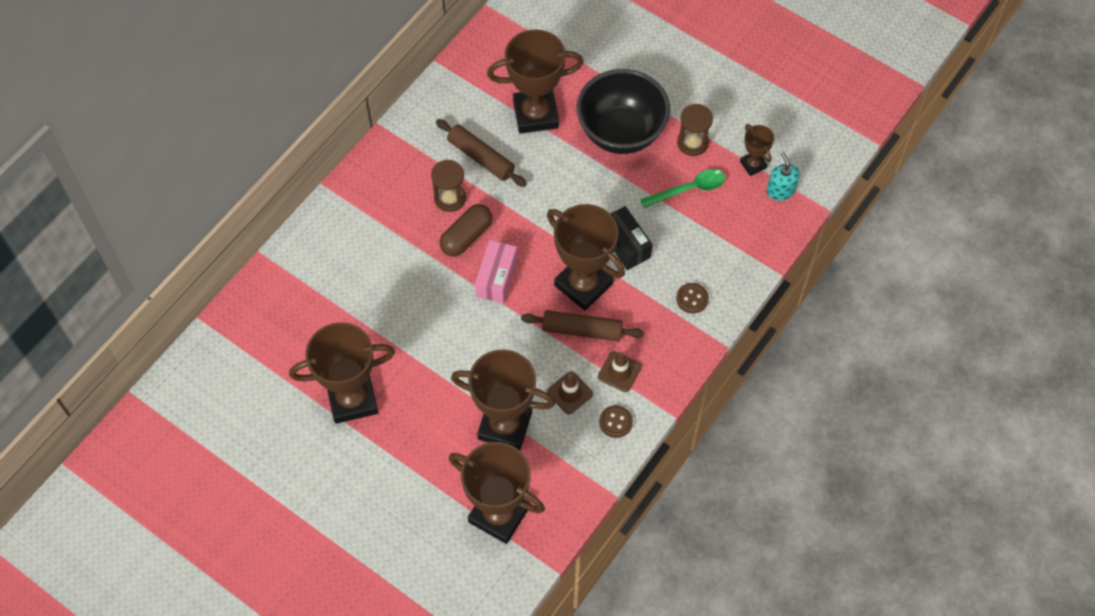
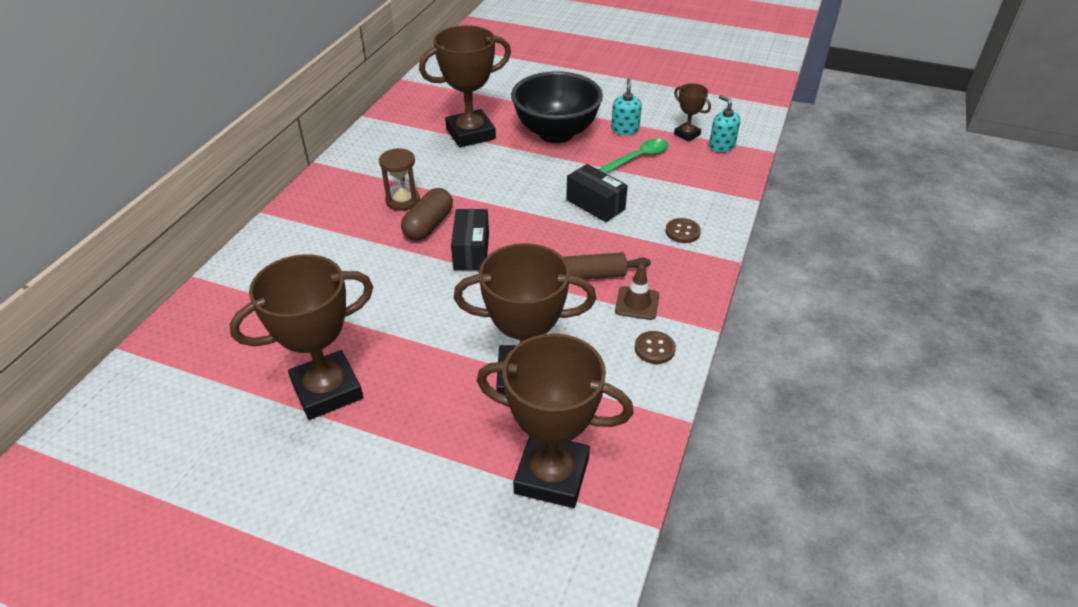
camera: 15 degrees left, 20 degrees down
brown rolling pin [436,119,527,187] -> none
pink box [475,240,517,303] -> black box [451,209,489,270]
brown trophy [547,204,625,311] -> none
brown traffic cone [547,371,593,414] -> none
brown hourglass [677,104,713,156] -> turquoise soap dispenser [611,78,642,135]

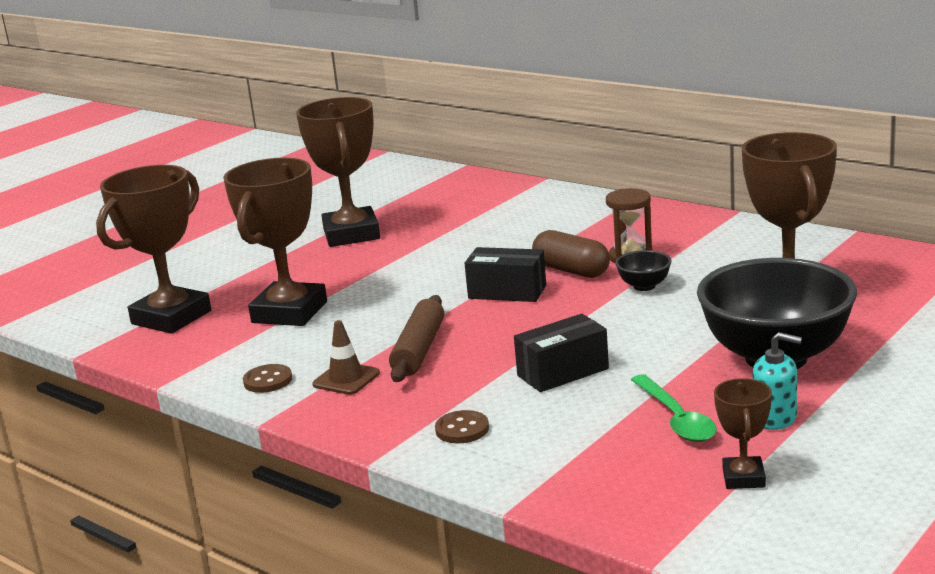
camera: 110 degrees right, 20 degrees down
brown trophy [674,83,711,142] -> brown trophy turned 60 degrees counterclockwise [714,378,772,489]
turquoise soap dispenser [709,95,740,153] -> none
none -> black bowl [615,250,672,291]

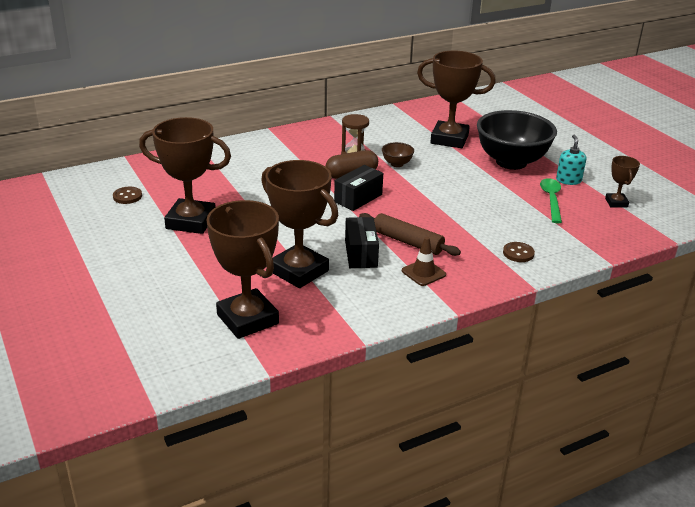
camera: 70 degrees left, 10 degrees up
brown button [243,364,292,393] -> brown button moved to [113,187,142,204]
black box [514,314,609,392] -> black box moved to [345,217,379,268]
black bowl [615,250,672,291] -> brown bowl [382,142,414,167]
green spoon [631,374,717,442] -> green spoon turned 90 degrees counterclockwise [540,178,562,223]
brown trophy [714,378,772,489] -> brown trophy turned 60 degrees clockwise [605,156,640,207]
turquoise soap dispenser [752,332,802,430] -> turquoise soap dispenser turned 45 degrees counterclockwise [556,135,586,185]

